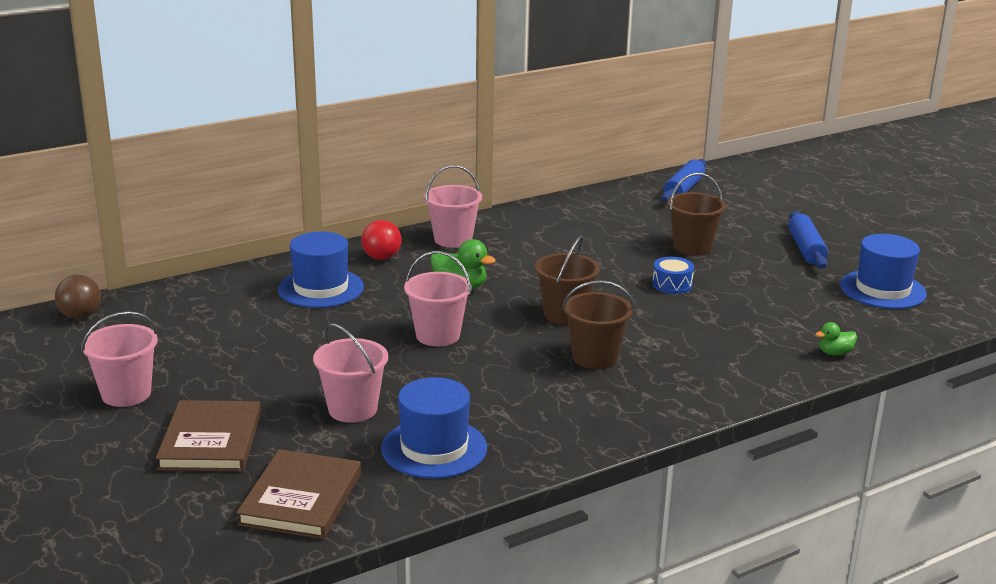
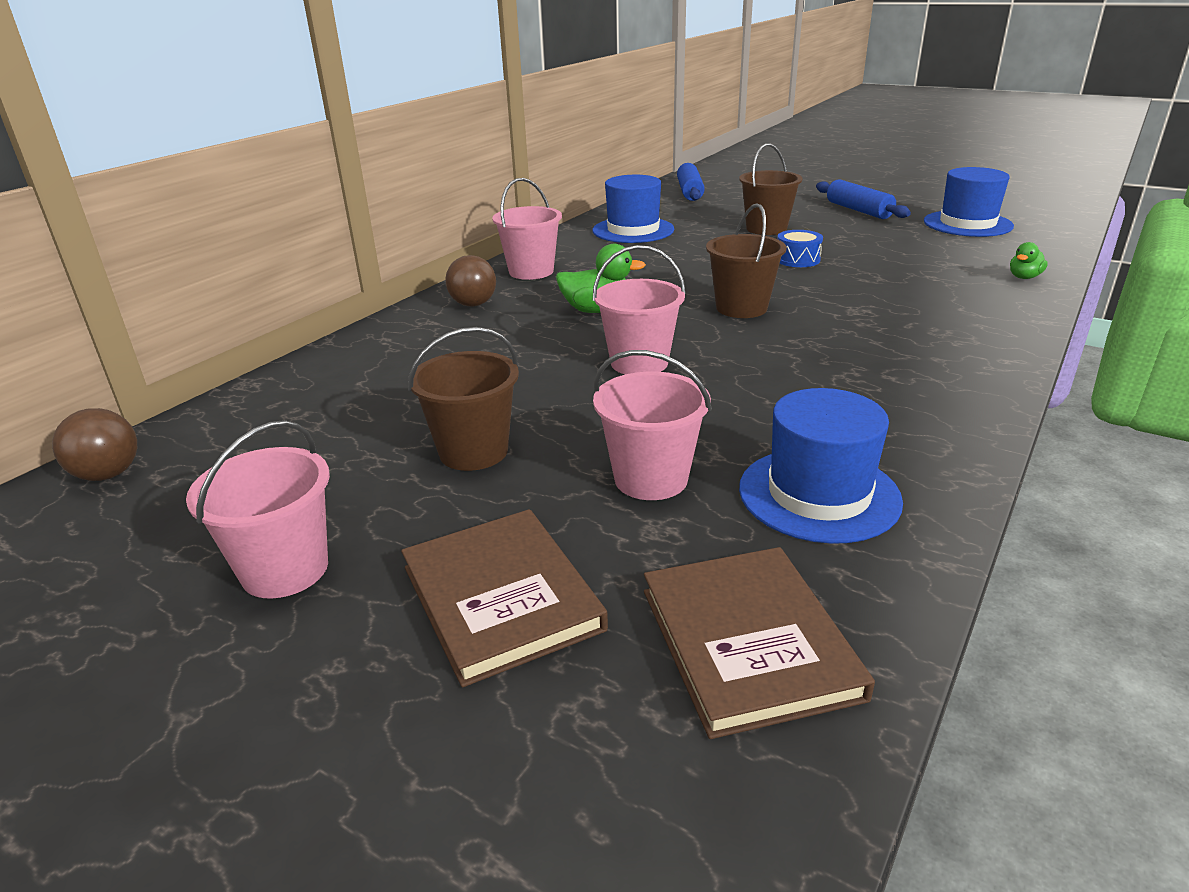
camera: 25 degrees left, 5 degrees up
blue hat [278,231,364,308] -> blue hat moved to [593,175,674,243]
red ball [361,220,402,260] -> brown ball [445,255,496,307]
brown bucket [562,280,634,369] -> brown bucket moved to [408,327,519,471]

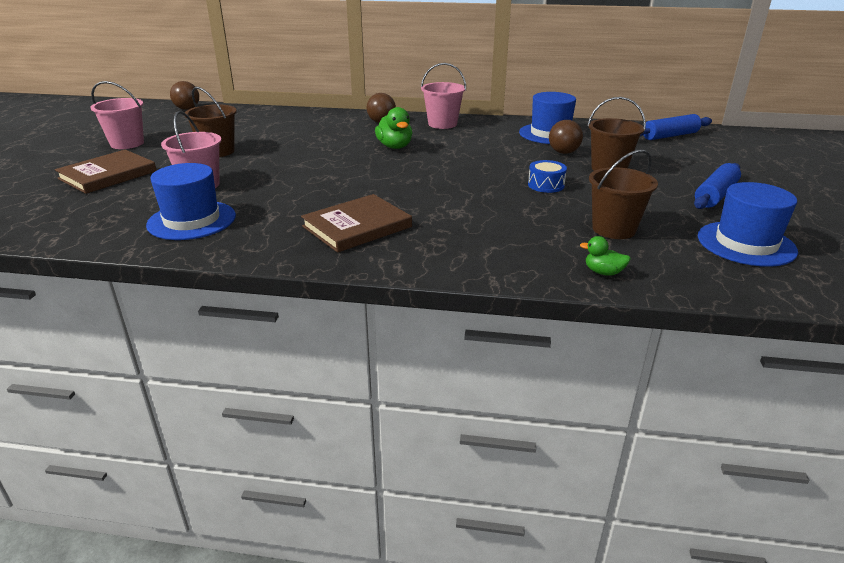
camera: 65 degrees right, 0 degrees up
pink bucket [593,245,686,374] -> none
brown book [644,547,875,739] -> brown book moved to [301,194,412,253]
brown bucket [706,203,786,318] -> brown bucket moved to [589,149,658,239]
none -> brown ball [549,120,583,154]

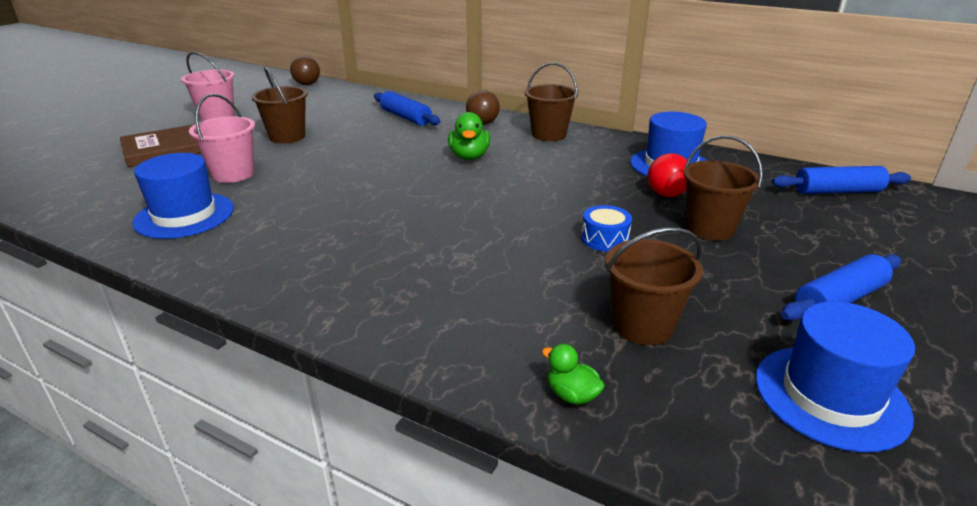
camera: 20 degrees right, 0 degrees up
brown book [301,194,412,253] -> none
pink bucket [421,63,466,129] -> brown bucket [525,63,578,141]
brown ball [549,120,583,154] -> red ball [648,153,690,197]
none -> blue rolling pin [374,91,440,126]

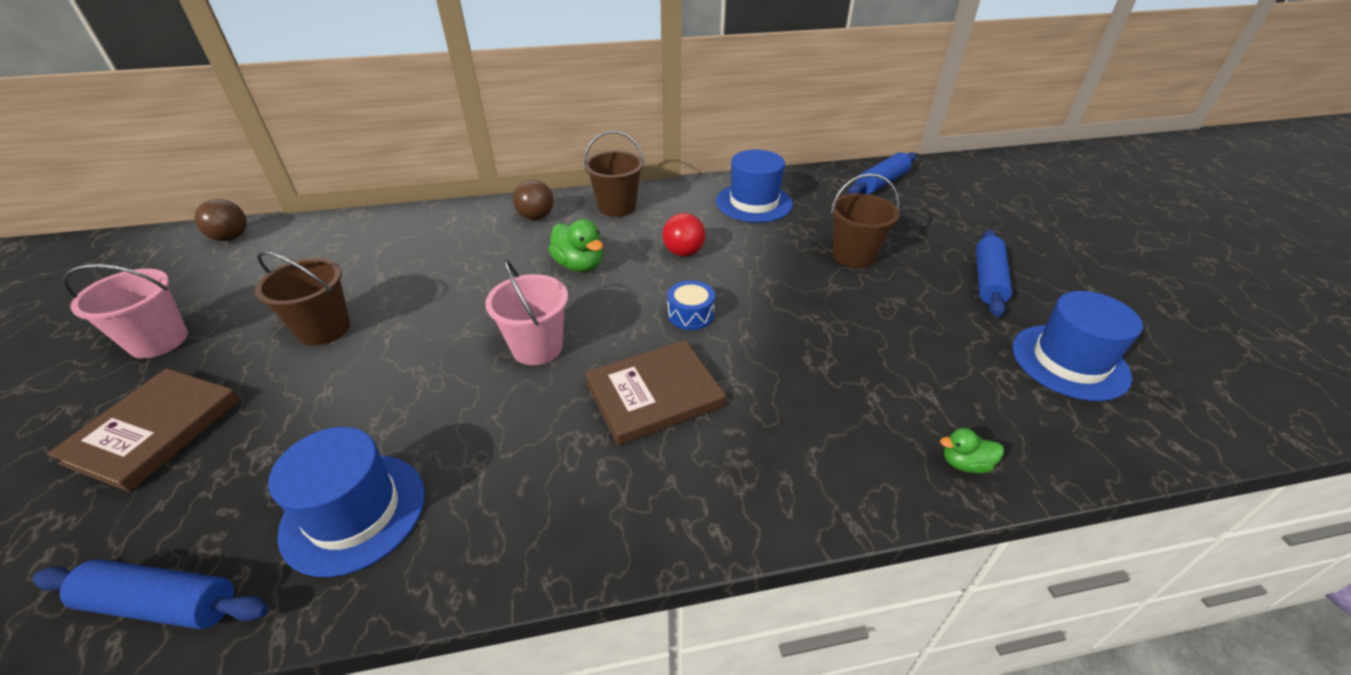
camera: 40 degrees left, 10 degrees up
pink bucket [189,94,255,183] -> pink bucket moved to [485,260,568,365]
blue rolling pin [374,91,440,126] -> blue rolling pin moved to [32,559,269,629]
blue drum [581,205,632,252] -> blue drum moved to [667,280,715,330]
brown bucket [605,227,703,345] -> none
red ball [648,153,690,197] -> red ball moved to [663,213,706,256]
none -> brown book [585,340,726,445]

